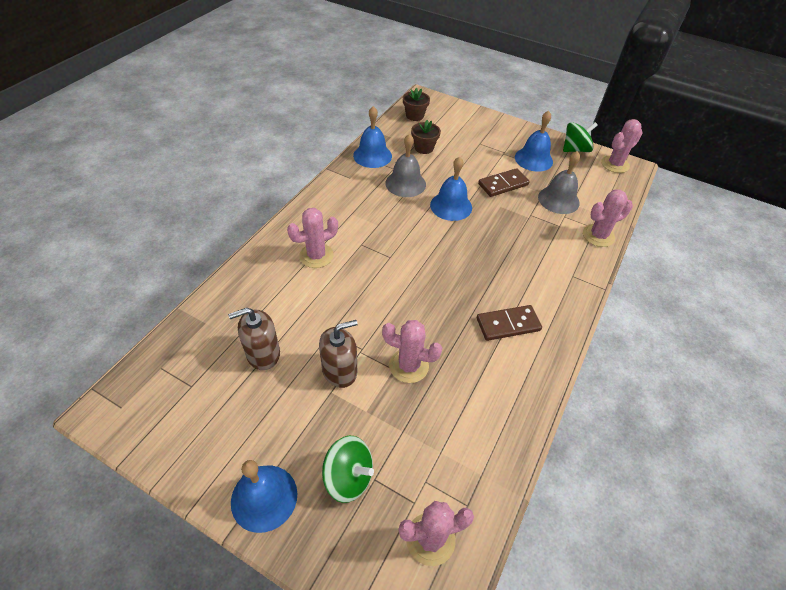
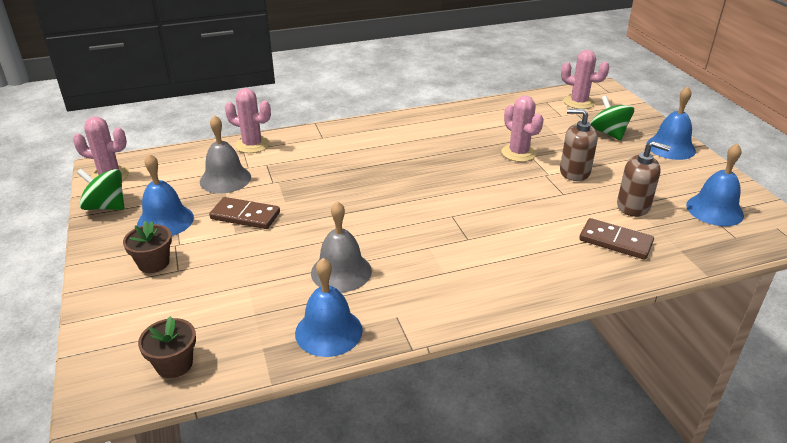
camera: 135 degrees left, 15 degrees down
pink cactus [287,208,338,268] -> none
brown flower pot [411,120,441,154] -> brown flower pot moved to [123,221,172,273]
blue bell [430,156,472,221] -> blue bell moved to [686,143,744,226]
brown domino [477,305,542,341] -> brown domino moved to [579,218,654,260]

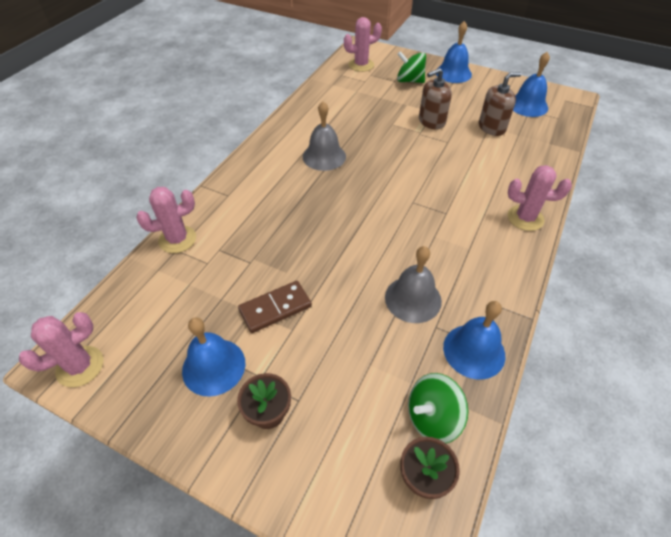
camera: 45 degrees left, 15 degrees up
green spinning top [77,169,125,210] -> green spinning top moved to [408,373,468,443]
grey bell [200,115,251,193] -> grey bell moved to [303,101,346,171]
pink cactus [502,96,544,162] -> pink cactus moved to [507,165,572,231]
brown domino [579,218,654,260] -> none

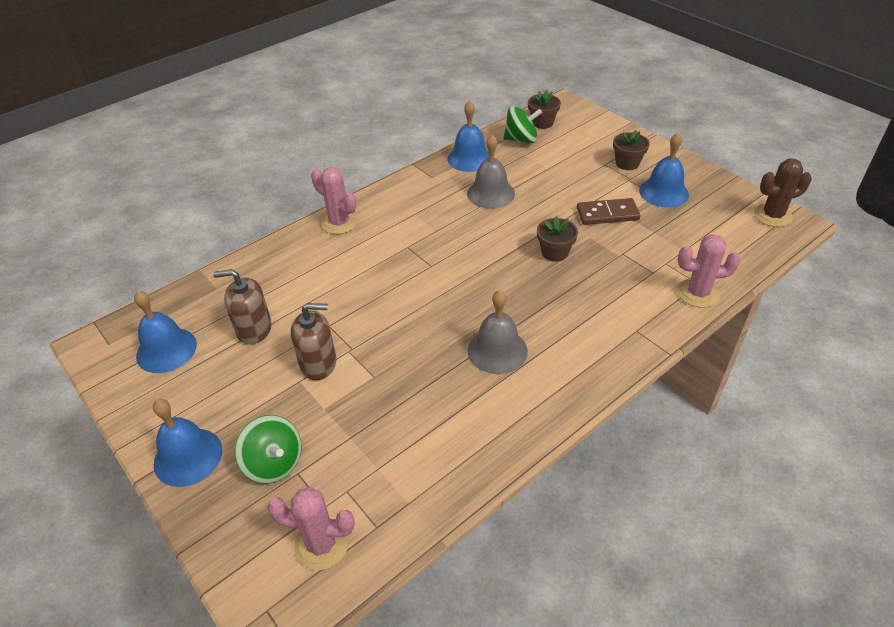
camera: 155 degrees left, 5 degrees down
pink cactus [19,312,103,387] -> brown cactus [754,159,812,227]
none -> brown flower pot [537,216,578,262]

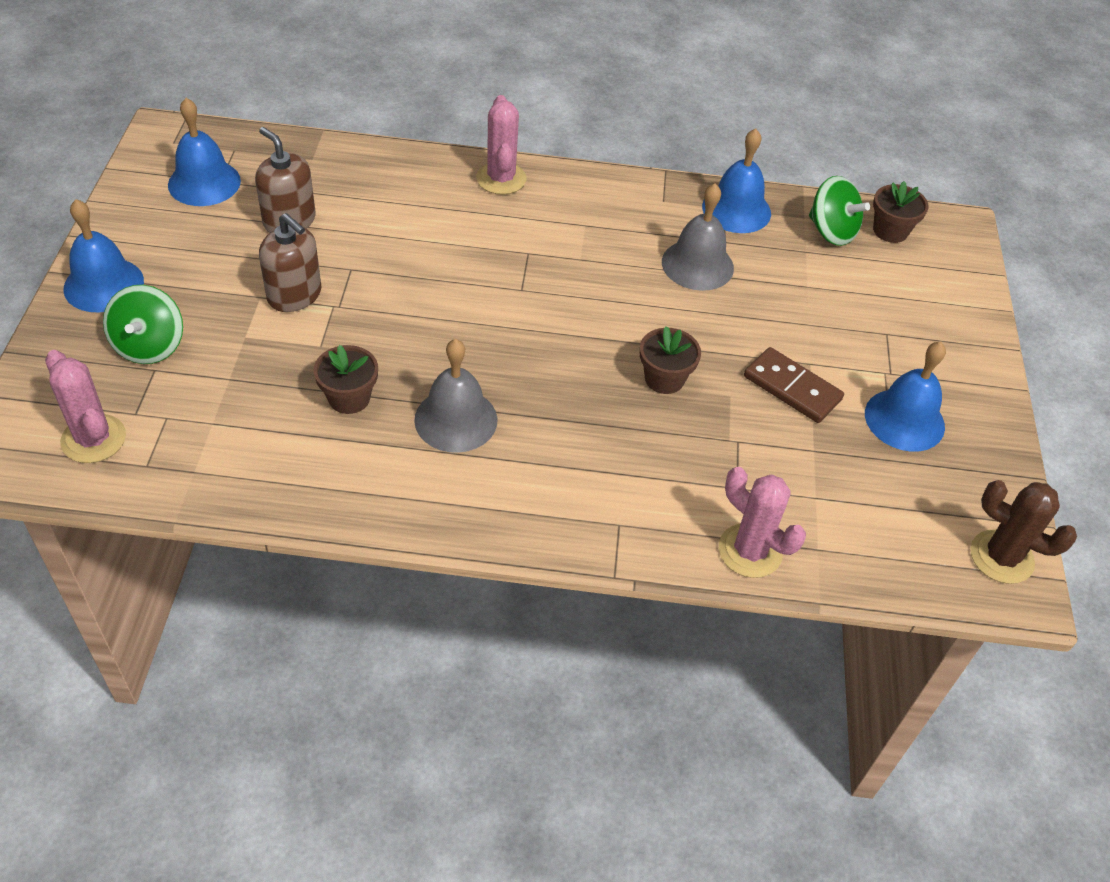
camera: 40 degrees right, 5 degrees up
brown flower pot [613,130,650,170] -> brown flower pot moved to [314,345,378,414]

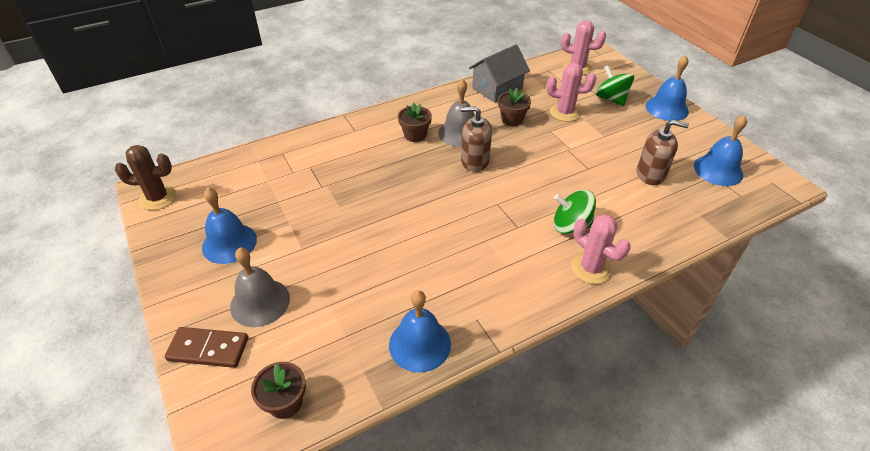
camera: 150 degrees right, 5 degrees down
brown soap dispenser [259,213,321,312] -> brown soap dispenser moved to [461,106,492,172]
brown flower pot [640,326,701,394] -> brown flower pot moved to [398,103,432,142]
grey bell [662,183,734,291] -> grey bell moved to [230,248,290,327]
pink cactus [719,467,806,578] -> pink cactus moved to [547,63,596,122]
brown domino [744,347,844,423] -> brown domino moved to [165,327,248,368]
green spinning top [809,176,870,246] -> green spinning top moved to [554,190,596,234]
none -> grey house [469,44,530,103]

